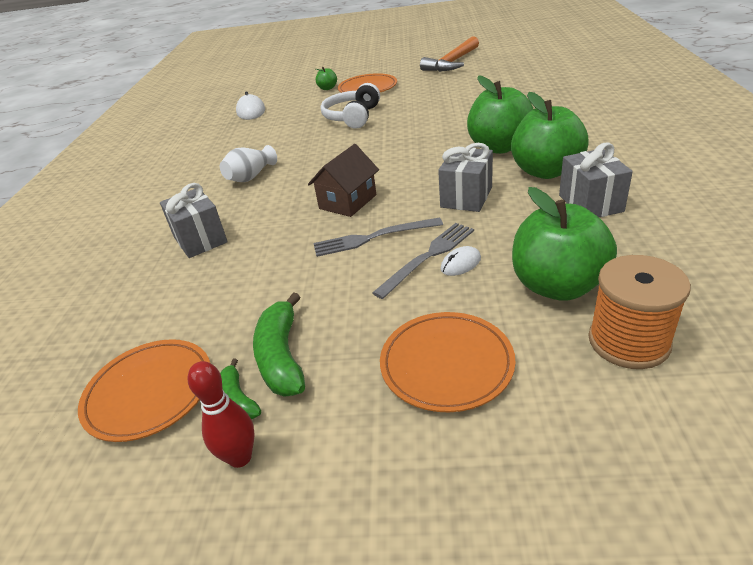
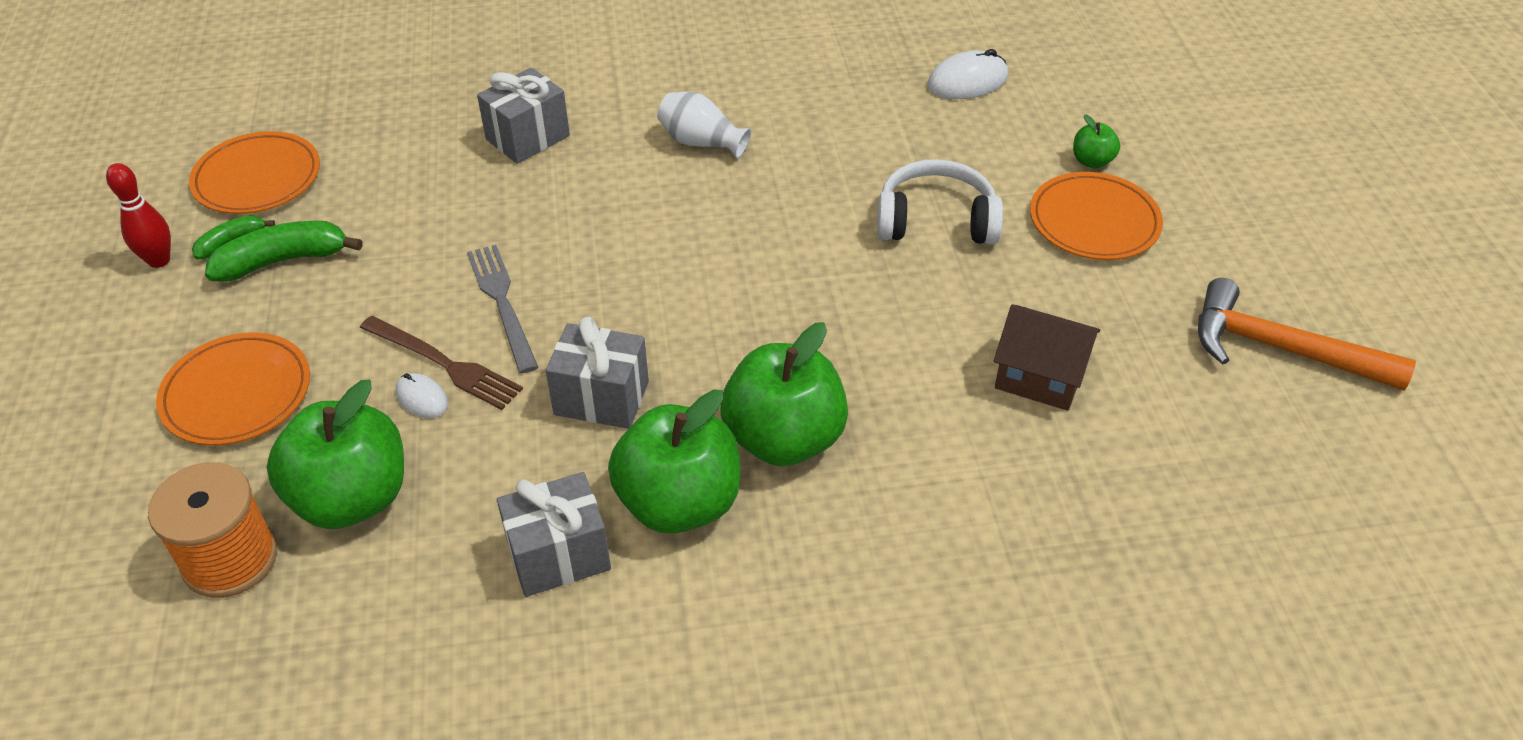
camera: 75 degrees right, 10 degrees up
brown house [308,144,379,217] -> brown house moved to [994,305,1100,411]
grey fork [372,223,474,299] -> brown fork [360,316,523,410]

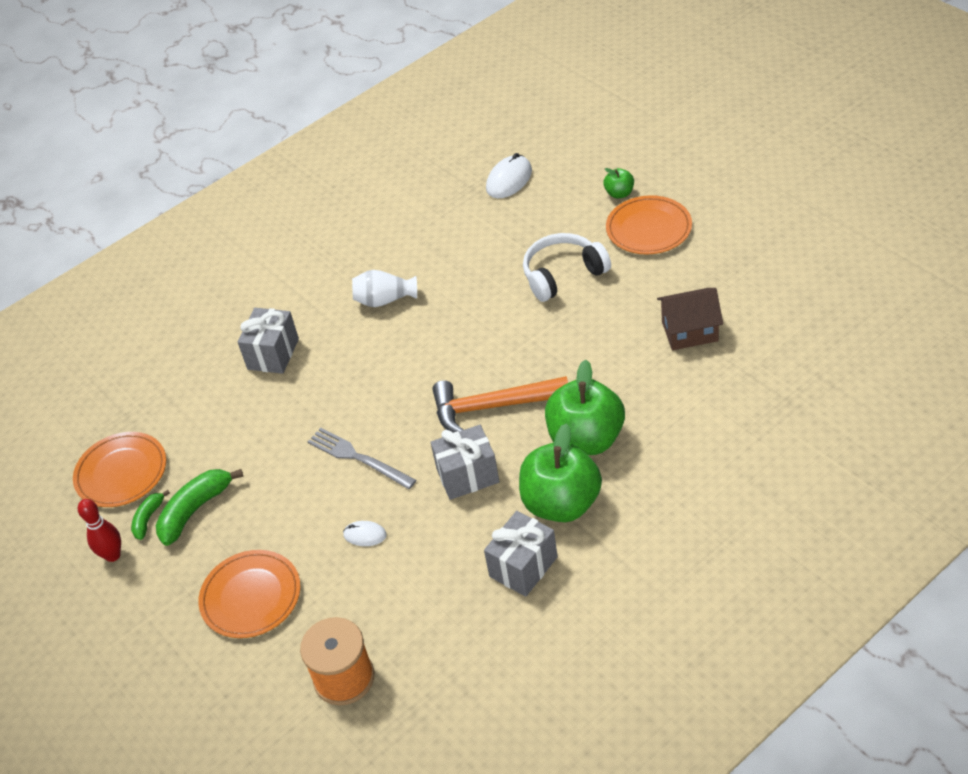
camera: 25 degrees left, 0 degrees up
green apple [267,380,404,529] -> none
brown fork [360,316,523,410] -> none
orange hammer [1198,278,1416,391] -> orange hammer moved to [432,376,568,433]

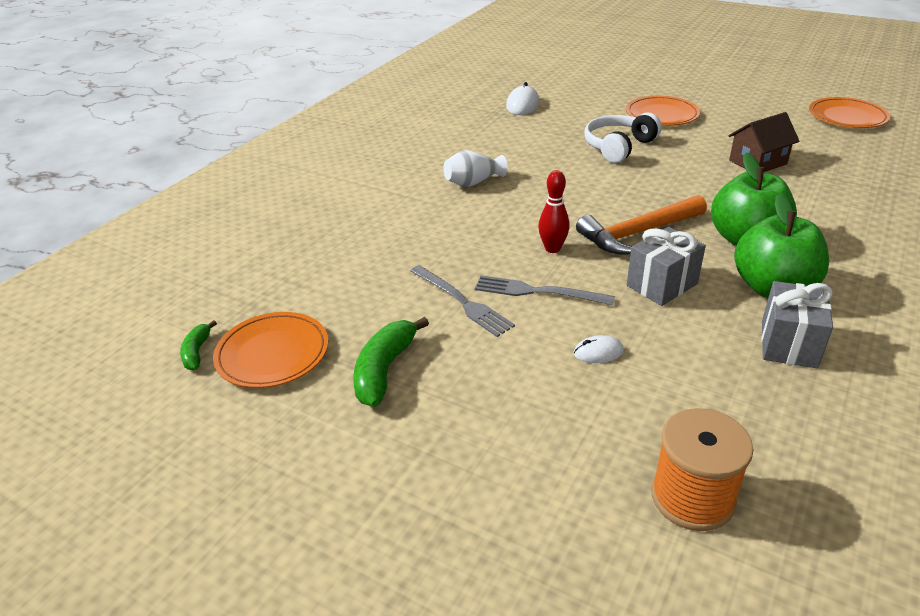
camera: 25 degrees left, 10 degrees down
red bowling pin [78,499,121,562] -> red bowling pin moved to [538,170,570,253]
green banana [131,490,170,540] -> green banana moved to [180,320,217,370]
orange plate [198,550,301,638] -> orange plate moved to [809,97,890,128]
grey gift [238,308,299,374] -> none
green apple [603,168,634,198] -> none
none -> grey fork [410,265,515,337]

